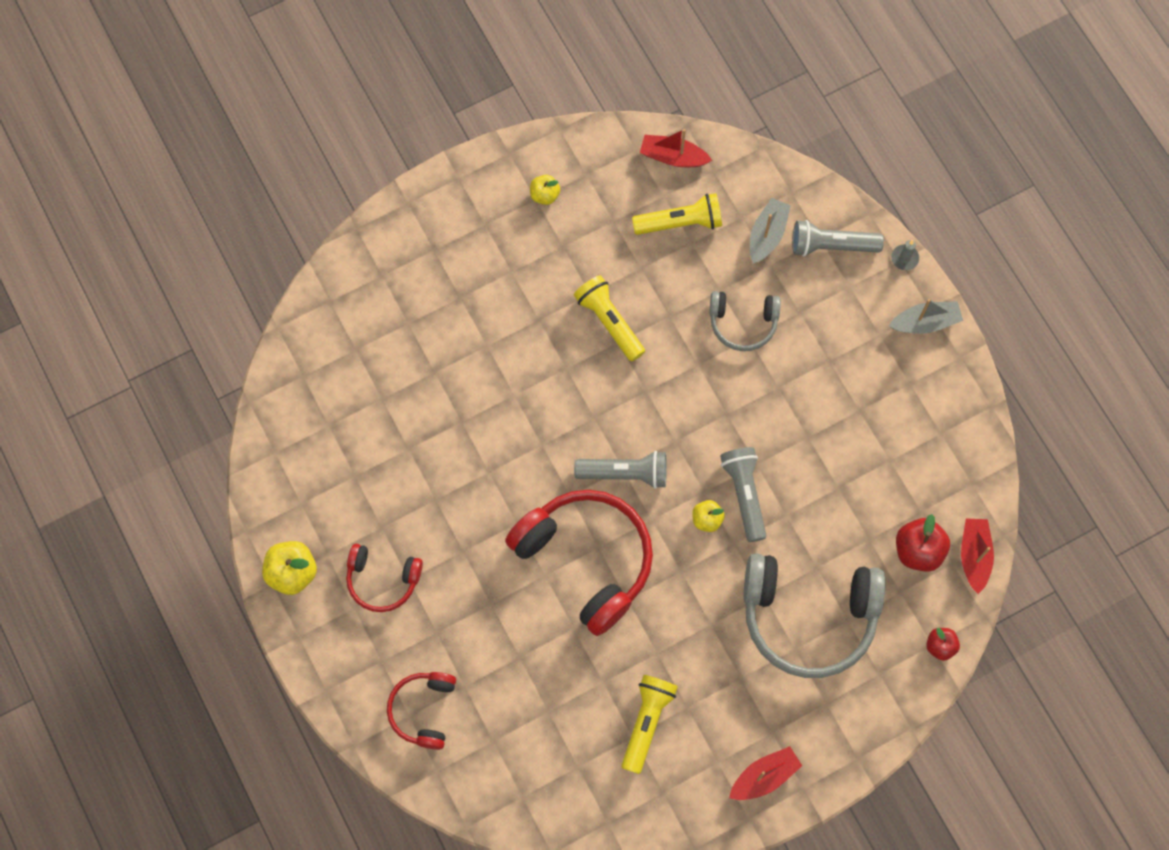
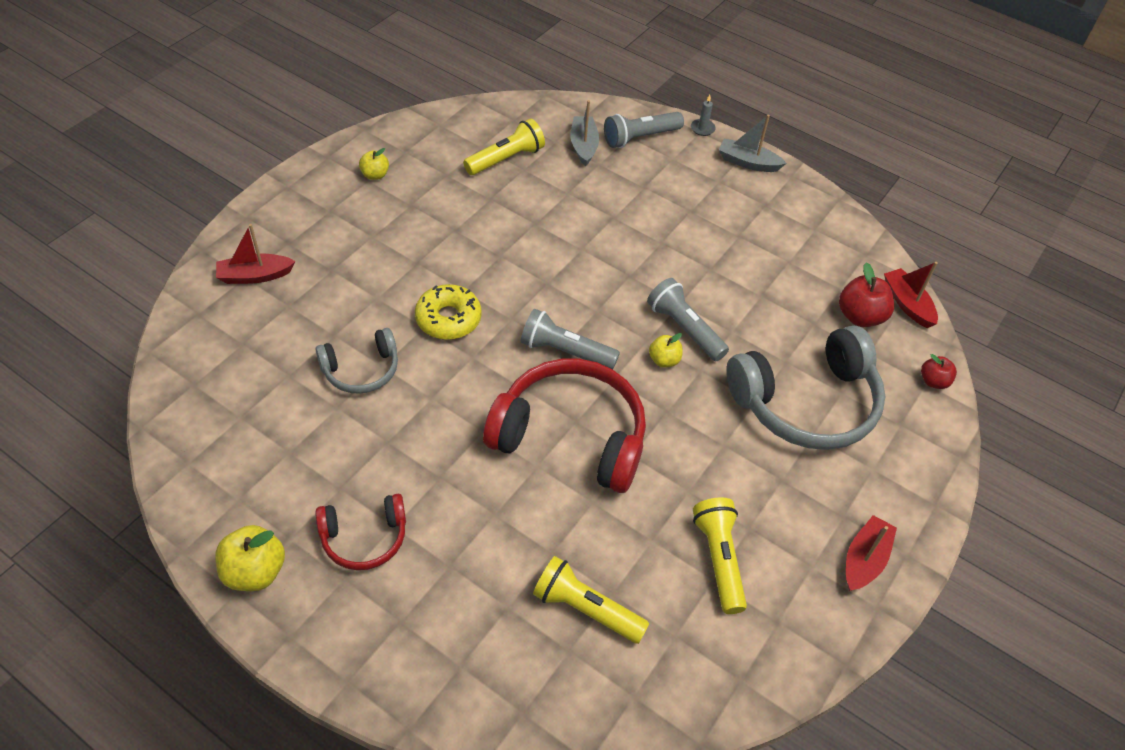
camera: 30 degrees left, 20 degrees down
red headphones [387,672,456,750] -> none
yellow flashlight [574,275,645,362] -> yellow flashlight moved to [533,556,649,644]
grey flashlight [574,451,667,489] -> grey flashlight turned 135 degrees counterclockwise [521,309,620,369]
red boat [640,129,712,167] -> red boat moved to [216,224,296,284]
grey headphones [709,291,781,351] -> grey headphones moved to [316,328,398,394]
grey boat [889,299,963,334] -> grey boat turned 120 degrees counterclockwise [719,115,786,172]
none -> yellow donut [415,284,482,340]

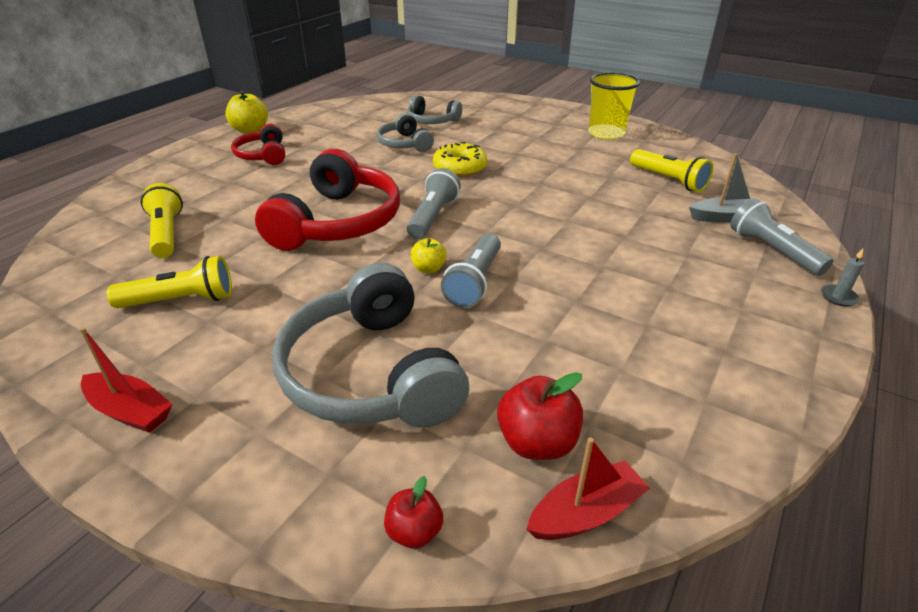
camera: 90 degrees right, 15 degrees down
red boat [216,224,296,284] -> none
yellow apple [359,148,389,180] -> yellow cup [588,72,640,140]
yellow flashlight [533,556,649,644] -> yellow flashlight turned 45 degrees counterclockwise [141,183,183,258]
grey flashlight [647,278,729,361] -> grey flashlight turned 150 degrees clockwise [441,234,501,308]
grey boat [719,115,786,172] -> none
none -> grey headphones [407,95,462,124]

